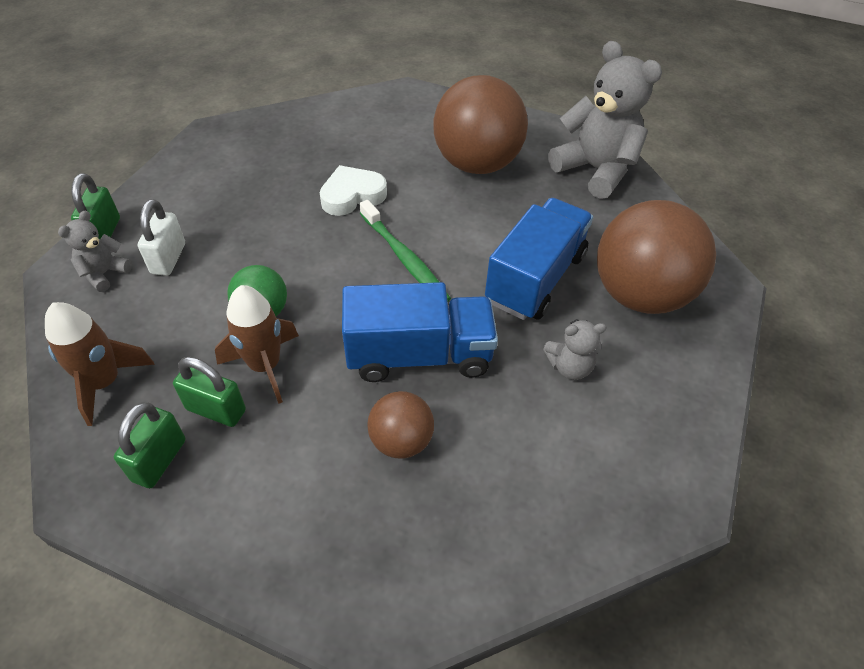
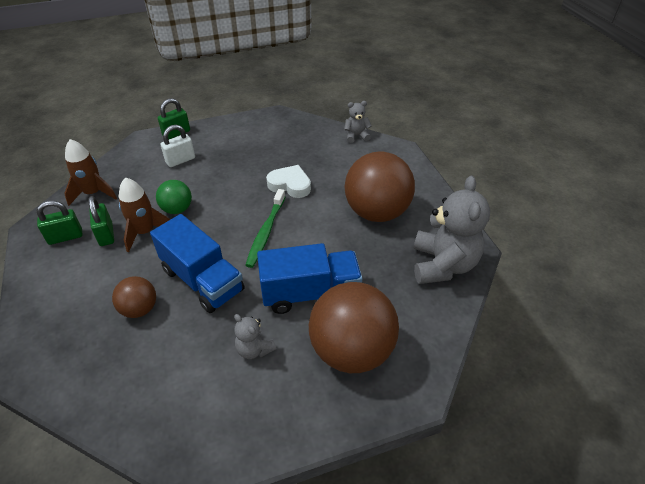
camera: 50 degrees right, 5 degrees down
grey teddy bear [58,211,132,292] -> grey teddy bear moved to [344,101,372,143]

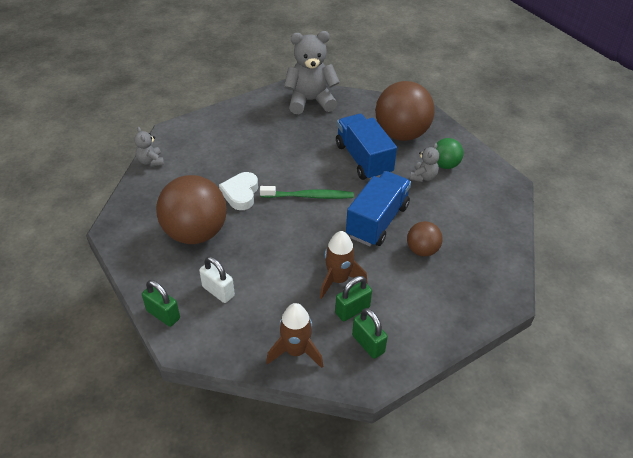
camera: 105 degrees left, 0 degrees up
green ball [156,180,192,214] -> green ball moved to [436,138,464,169]
brown ball [344,151,415,222] -> brown ball moved to [156,175,227,244]

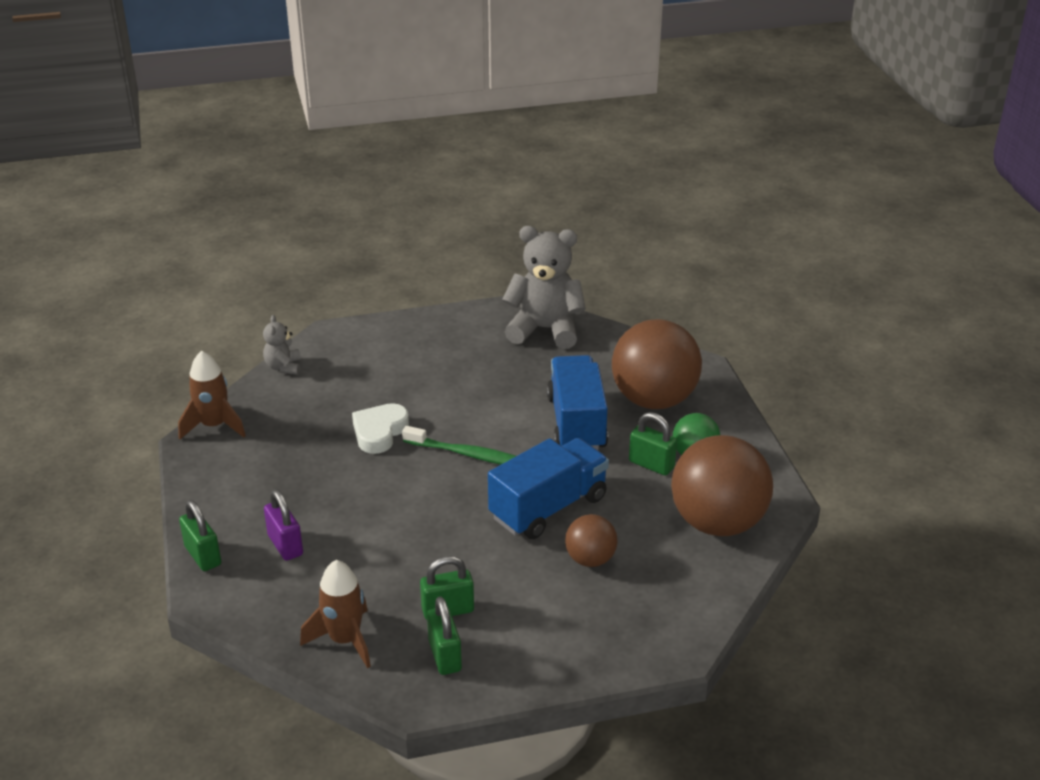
camera: 20 degrees right, 10 degrees down
brown ball [156,175,227,244] -> brown ball moved to [671,435,773,536]
white padlock [199,257,235,303] -> purple padlock [264,489,303,561]
brown rocket [320,231,368,299] -> brown rocket moved to [178,351,246,439]
grey teddy bear [410,143,440,182] -> green padlock [629,412,677,476]

